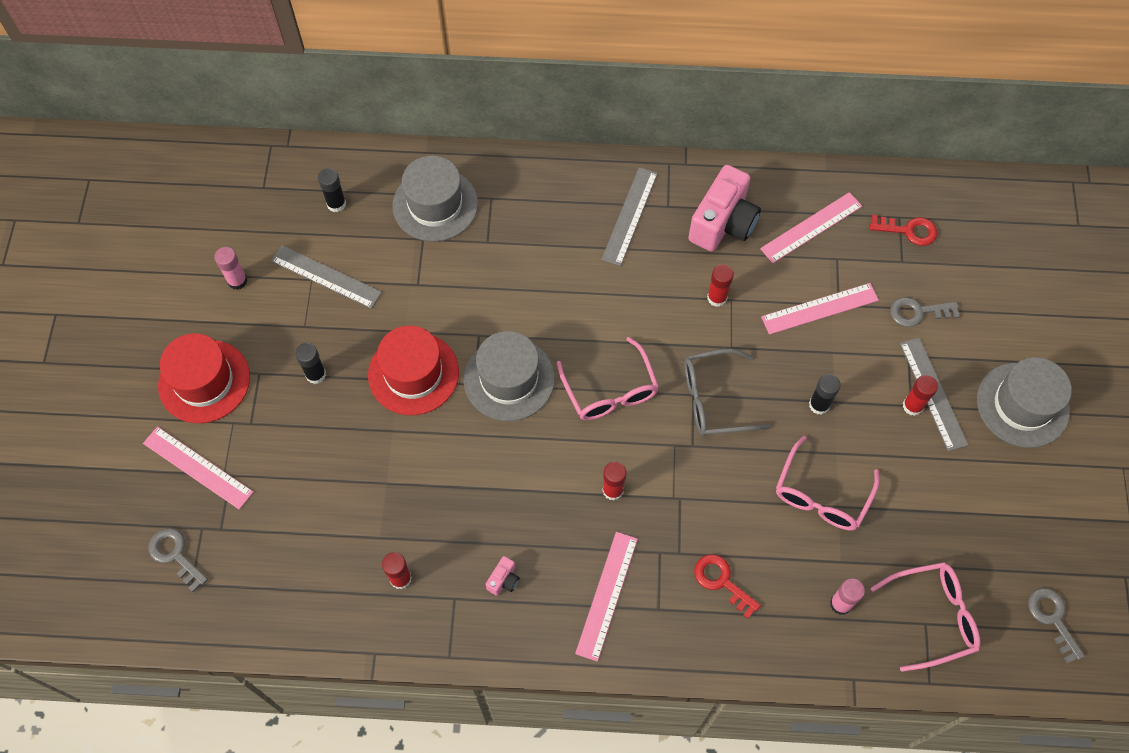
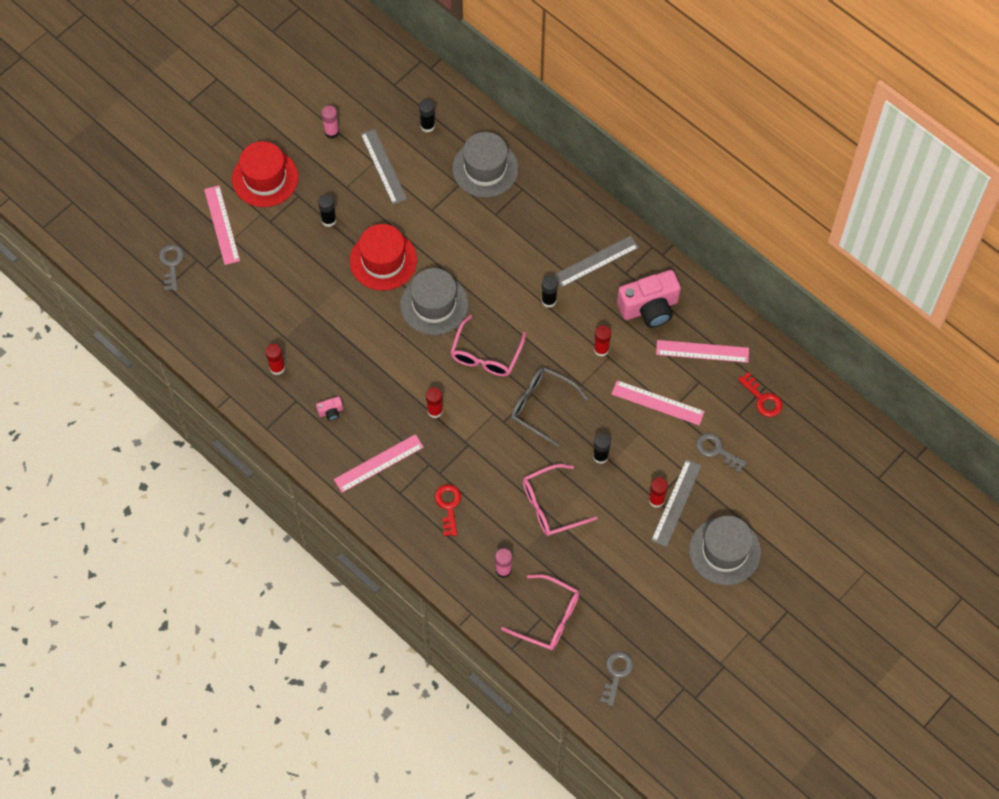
camera: 40 degrees right, 0 degrees up
none -> black glue stick [541,276,558,308]

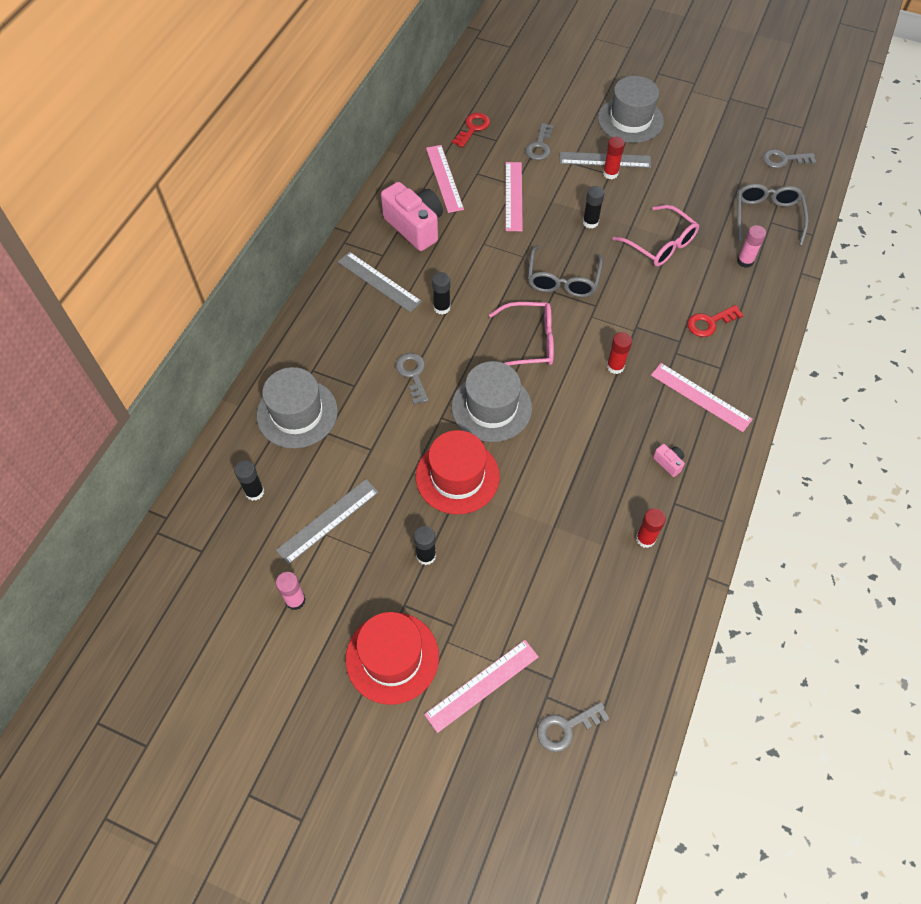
camera: 110 degrees left, 5 degrees down
pink glasses [501,574,579,651] -> grey glasses [737,184,809,246]
red glue stick [594,325,611,357] -> none
none -> grey key [396,353,429,404]

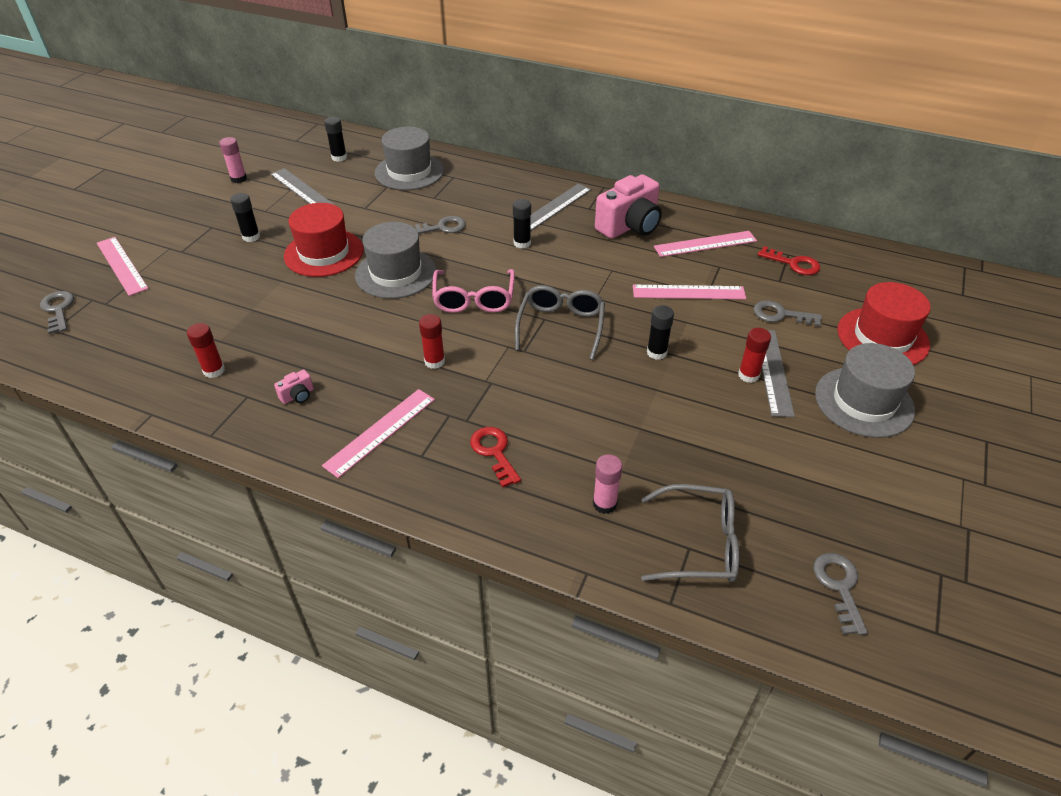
camera: 90 degrees right, 15 degrees down
red hat [346,612,439,705] -> red hat moved to [837,282,931,365]
grey glasses [528,245,603,297] -> grey glasses turned 90 degrees clockwise [515,285,605,360]
pink glasses [613,205,699,267] -> none

